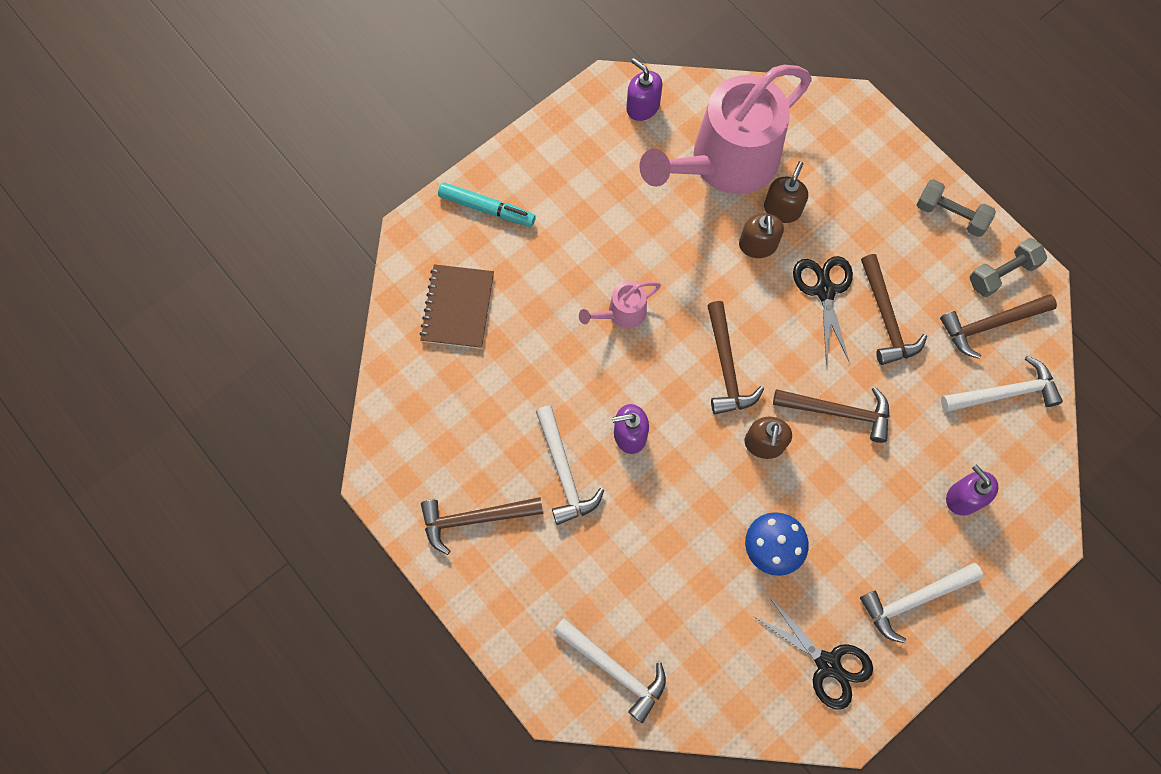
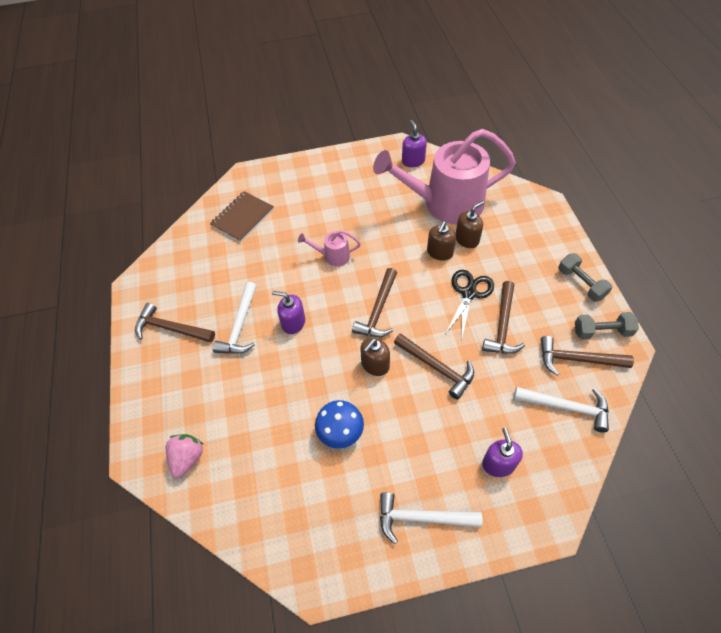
camera: 30 degrees right, 15 degrees down
turquoise marker [438,182,536,227] -> none
white hammer [553,618,666,723] -> pink strawberry [166,434,204,478]
black scissors [753,597,873,709] -> none

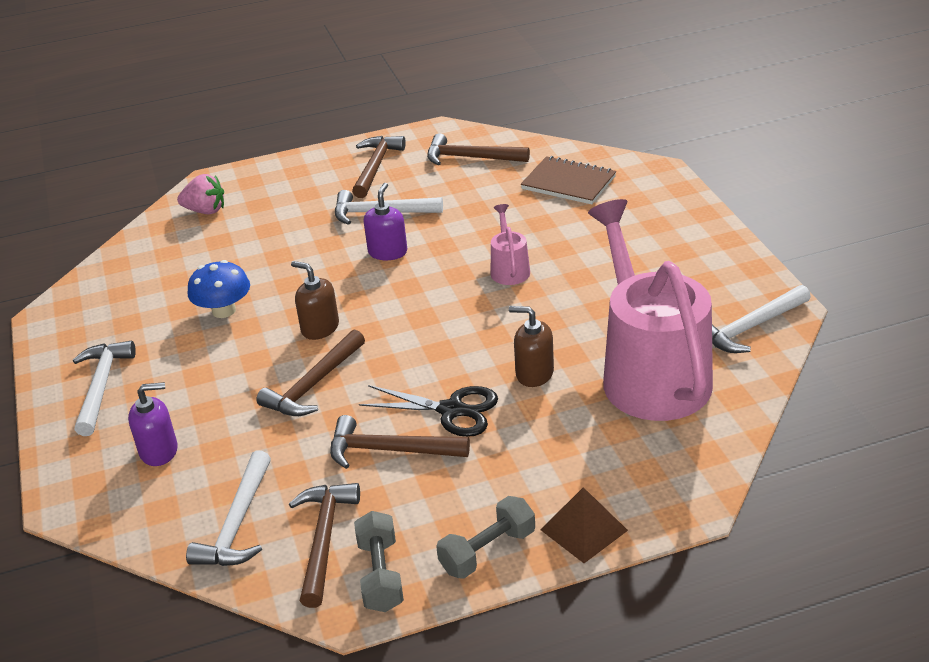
camera: 85 degrees right, 20 degrees down
brown hammer [352,268,397,337] -> brown hammer moved to [427,133,530,165]
purple soap dispenser [402,120,427,167] -> white hammer [712,285,811,353]
brown soap dispenser [456,201,484,248] -> none
none -> brown pyramid [540,487,628,563]

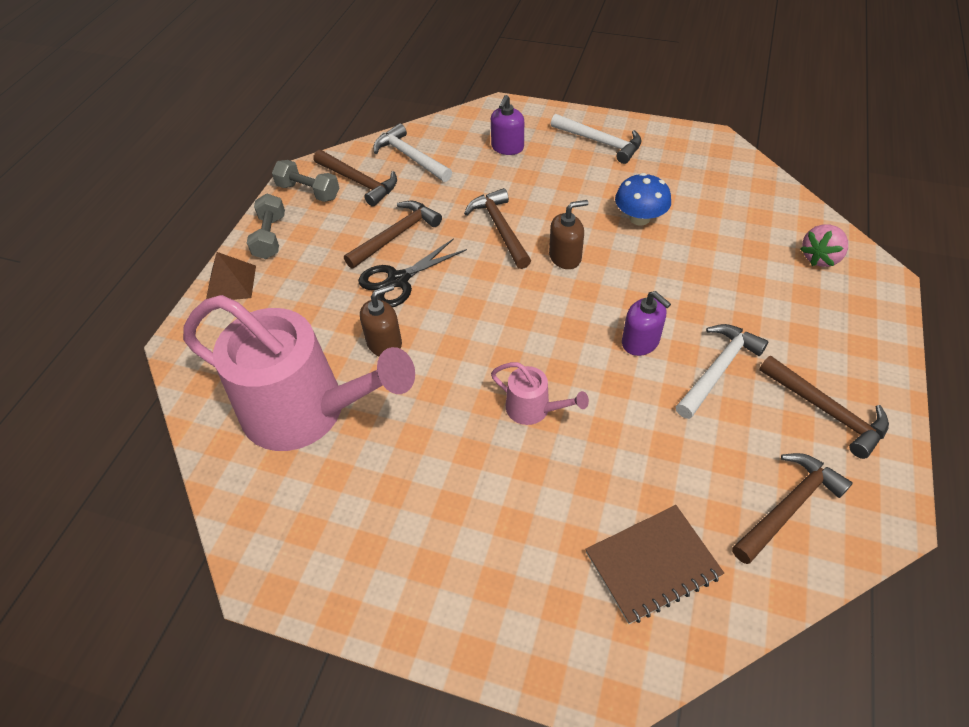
camera: 125 degrees right, 15 degrees up
white hammer [712,285,811,353] -> none

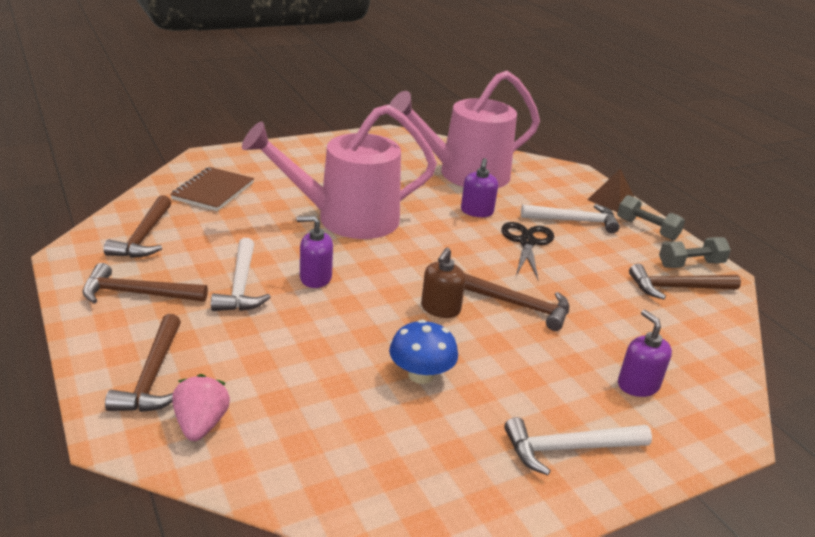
camera: 130 degrees right, 20 degrees down
brown hammer [344,201,442,269] -> brown hammer moved to [105,314,181,412]
brown soap dispenser [360,284,402,356] -> purple soap dispenser [461,158,498,217]
white hammer [373,123,452,182] -> white hammer moved to [521,204,620,233]
pink watering can [491,362,589,425] -> pink watering can [242,104,437,239], size x2.39

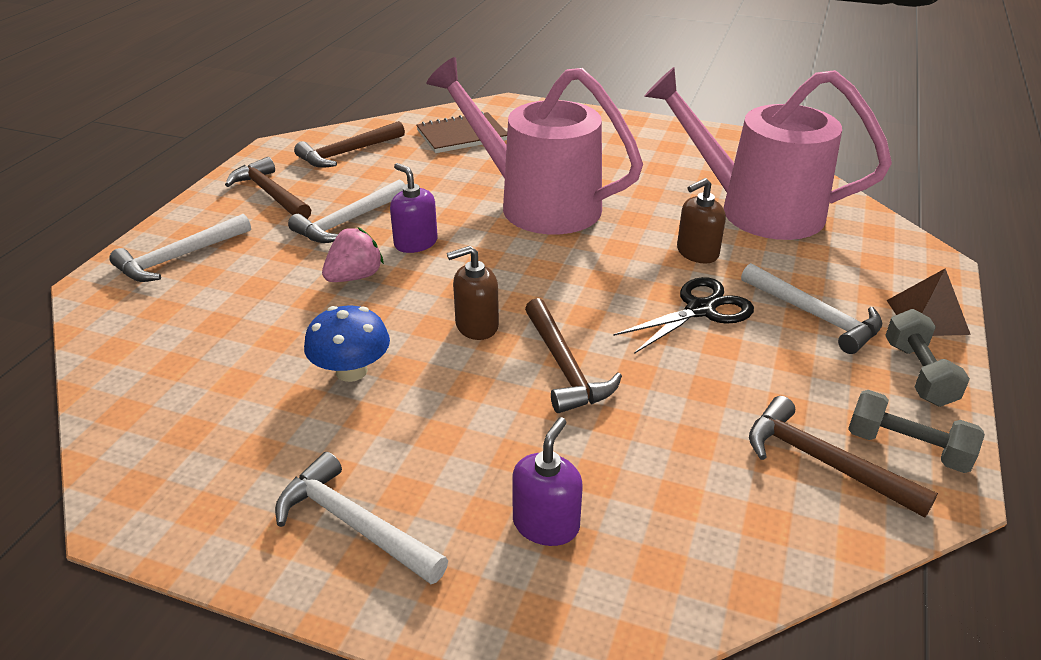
camera: 50 degrees right, 5 degrees up
brown hammer [105,314,181,412] -> white hammer [109,214,251,282]
pink strawberry [172,374,230,441] -> pink strawberry moved to [322,227,384,282]
purple soap dispenser [461,158,498,217] -> brown soap dispenser [677,178,726,264]

